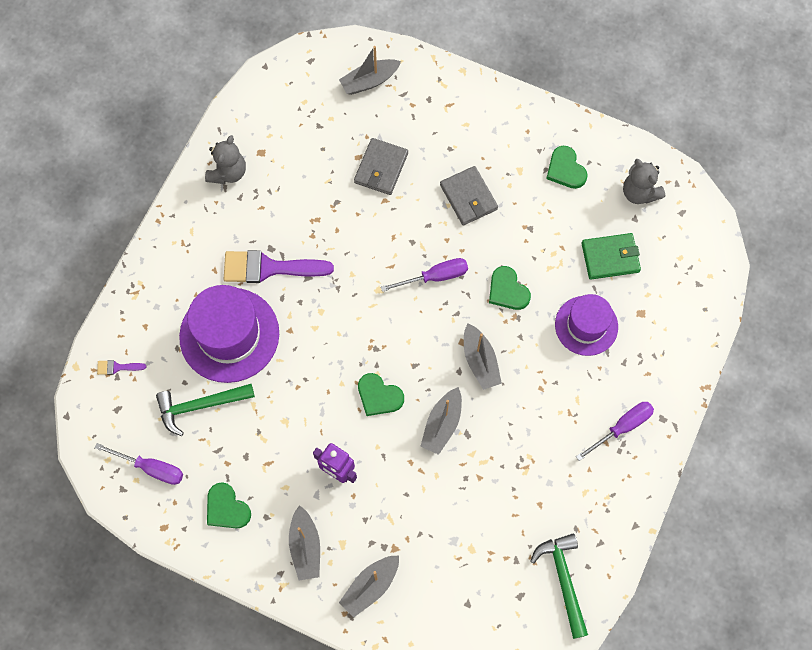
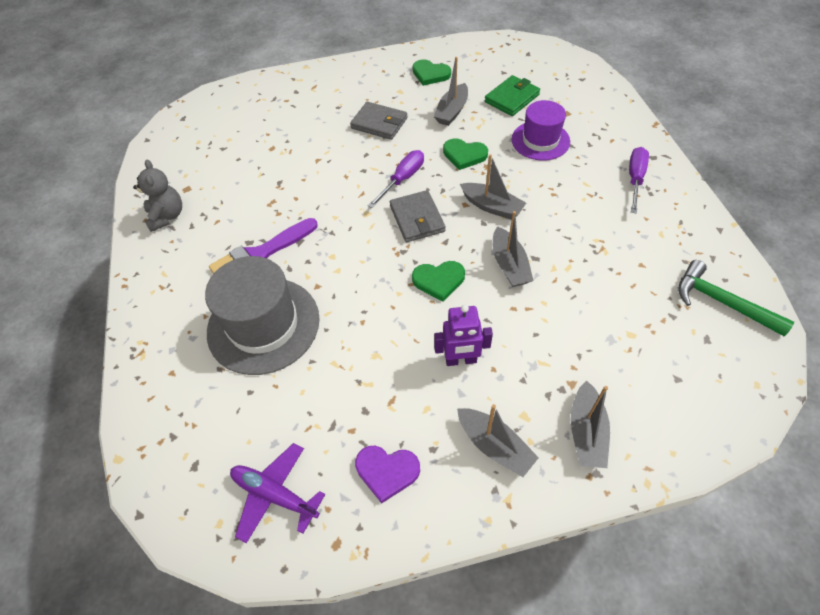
camera: 35 degrees left, 15 degrees down
purple screwdriver [94,443,183,485] -> purple plane [230,443,325,543]
purple brush [97,360,146,375] -> none
green hammer [156,384,255,436] -> none
purple hat [179,285,279,383] -> grey hat [205,256,320,375]
green heart [207,482,251,529] -> purple heart [355,446,420,503]
grey boat [339,46,401,95] -> grey boat moved to [434,57,468,126]
grey wallet [354,138,408,195] -> grey wallet moved to [390,190,446,242]
grey teddy bear [623,159,665,204] -> none

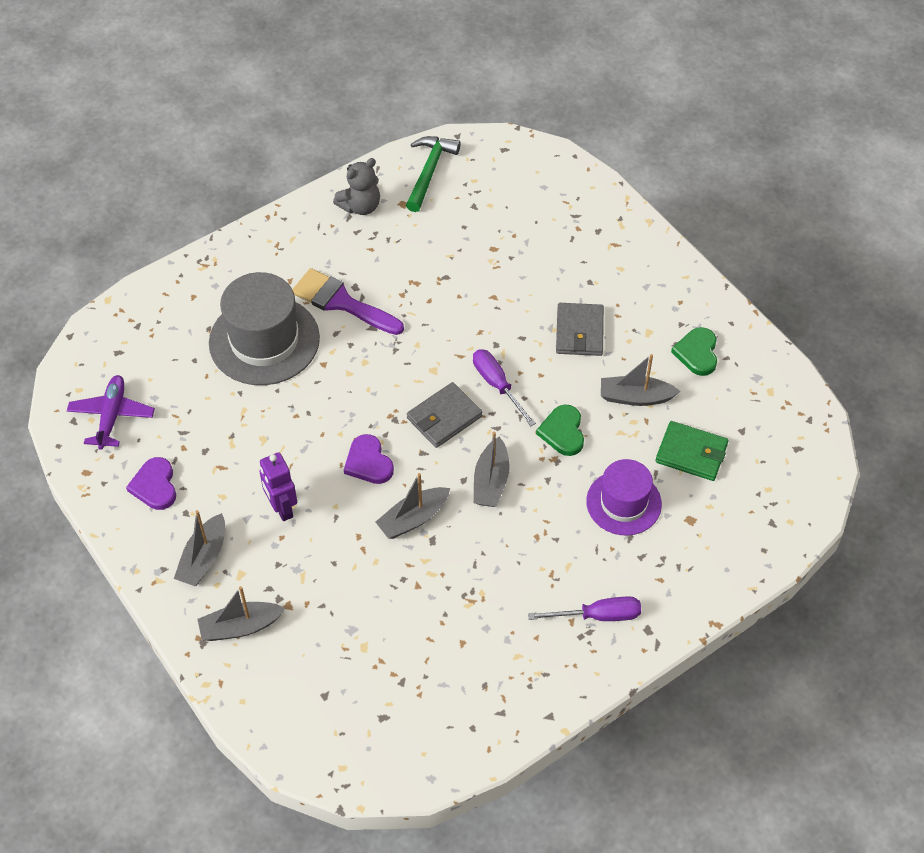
camera: 65 degrees right, 0 degrees up
purple screwdriver [368,150,424,208] -> purple screwdriver turned 135 degrees counterclockwise [473,349,536,426]
green heart [412,261,465,302] -> purple heart [344,434,394,484]
green hammer [678,260,794,336] -> green hammer moved to [406,136,461,212]

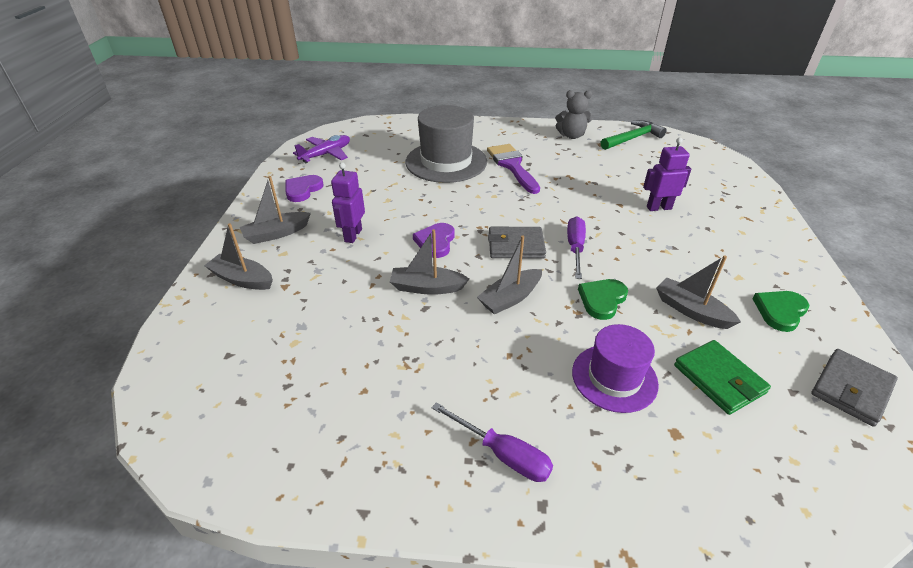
camera: 40 degrees right, 15 degrees down
grey wallet [556,303,604,356] -> grey wallet moved to [811,349,898,427]
none -> purple robot [643,138,691,211]

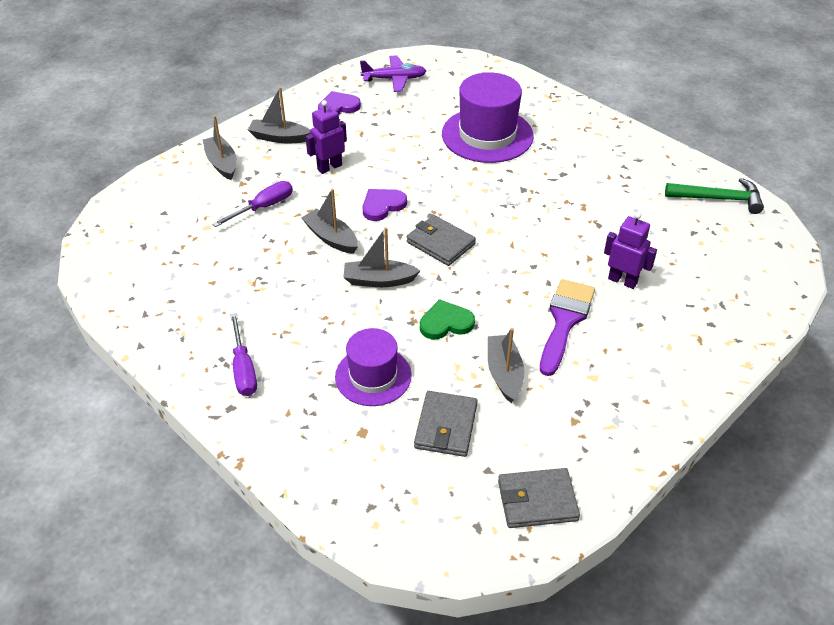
camera: 40 degrees right, 5 degrees up
grey hat [406,105,487,183] -> purple hat [442,72,534,163]
purple brush [487,144,540,194] -> purple brush moved to [540,279,595,376]
grey teddy bear [555,90,592,139] -> none
purple screwdriver [567,217,586,279] -> purple screwdriver moved to [212,181,293,227]
green wallet [674,340,771,415] -> grey wallet [414,391,477,457]
green heart [752,291,809,332] -> none

